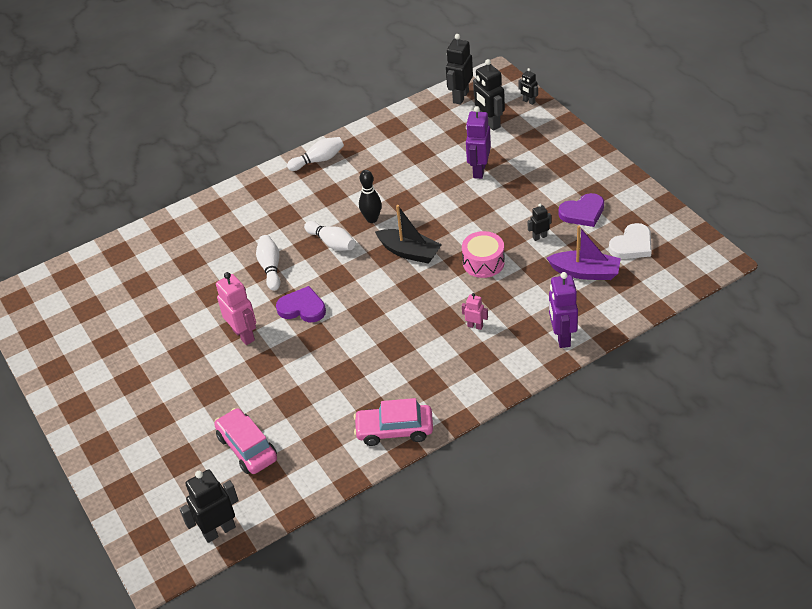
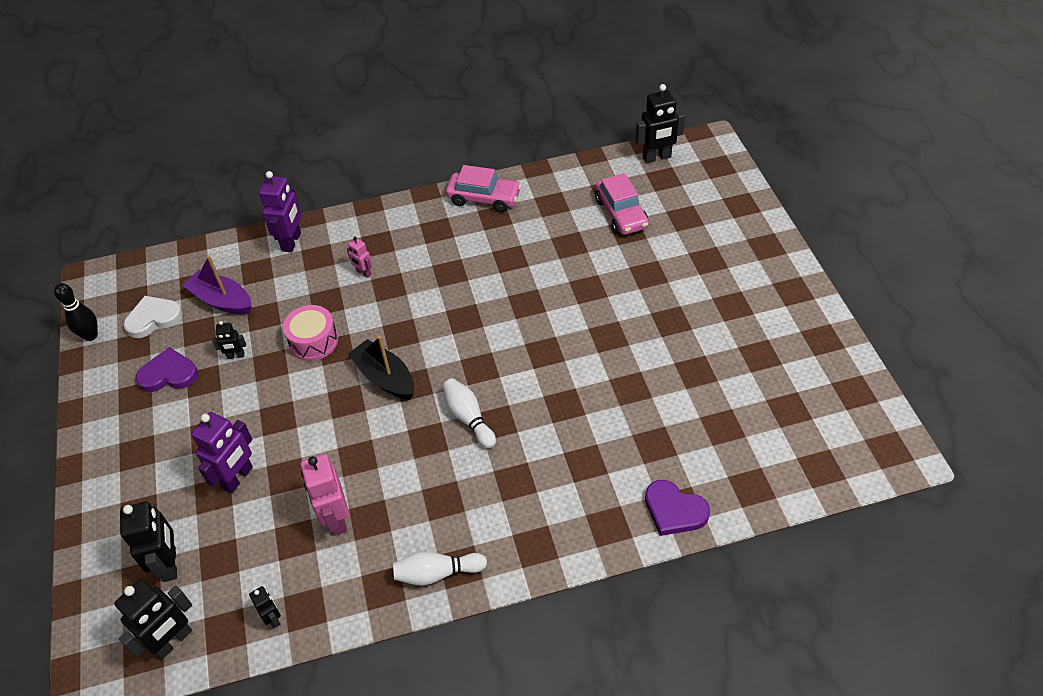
camera: 165 degrees left, 5 degrees up
pink robot [216,272,256,345] -> pink robot moved to [300,454,349,536]
white bowling pin [256,235,280,291] -> none
purple heart [276,286,326,322] -> purple heart moved to [645,480,710,536]
black bowling pin [359,170,382,223] -> black bowling pin moved to [54,283,98,341]
black robot [519,68,538,105] -> black robot moved to [249,586,281,628]

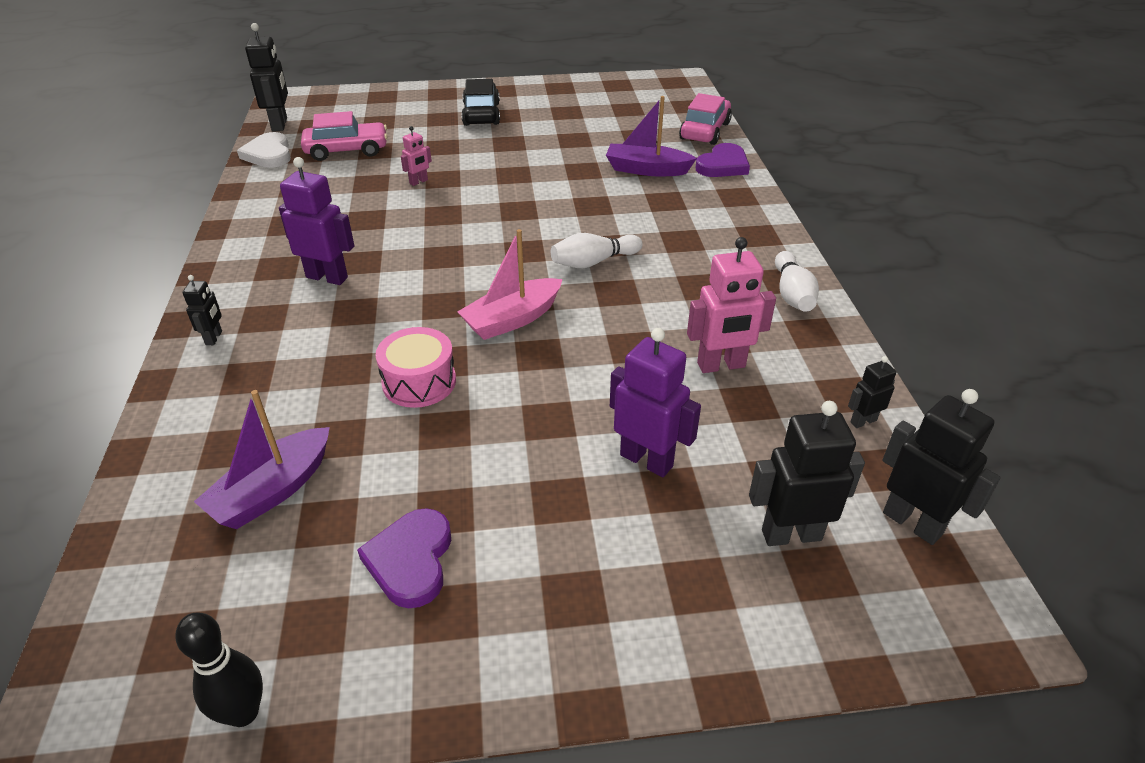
camera: 85 degrees left, 10 degrees down
white heart [124,296,183,338] -> white heart moved to [237,132,291,168]
black robot [212,321,246,359] -> black robot moved to [183,275,222,345]
purple robot [259,171,302,252] -> purple robot moved to [279,157,355,285]
pink robot [347,237,372,278] -> pink robot moved to [401,126,432,186]
black boat [348,336,414,399] -> pink boat [457,229,562,340]
pink car [446,165,522,212] -> pink car moved to [679,93,732,145]
none -> black car [461,79,500,126]
none -> purple boat [606,96,697,176]

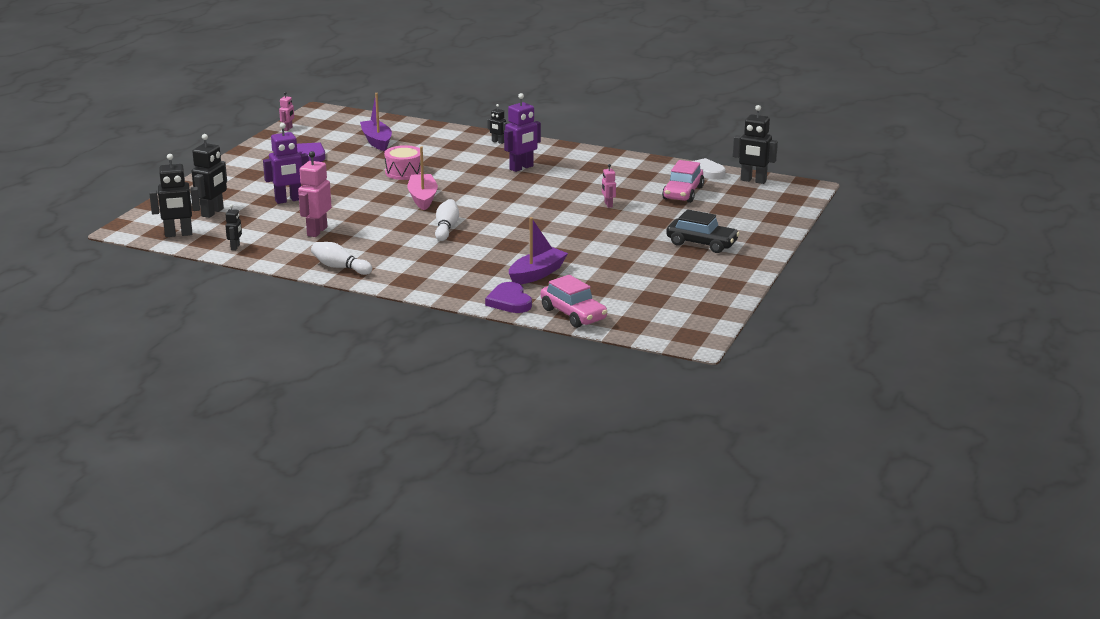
camera: 120 degrees right, 15 degrees down
black bowling pin [175,612,263,727] -> pink robot [279,92,294,131]

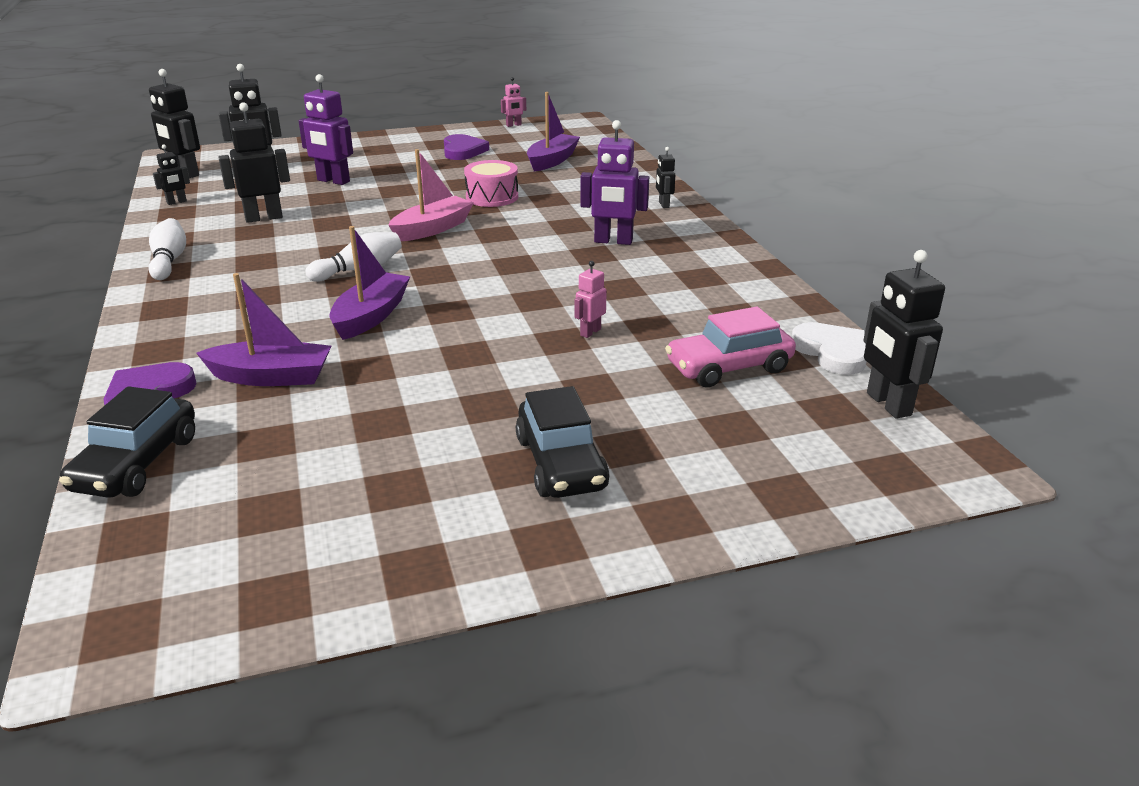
camera: 50 degrees right, 5 degrees up
pink robot [298,151,332,237] -> black robot [218,102,290,223]
pink car [540,275,608,328] -> black car [59,386,195,498]
none -> purple boat [329,226,410,340]

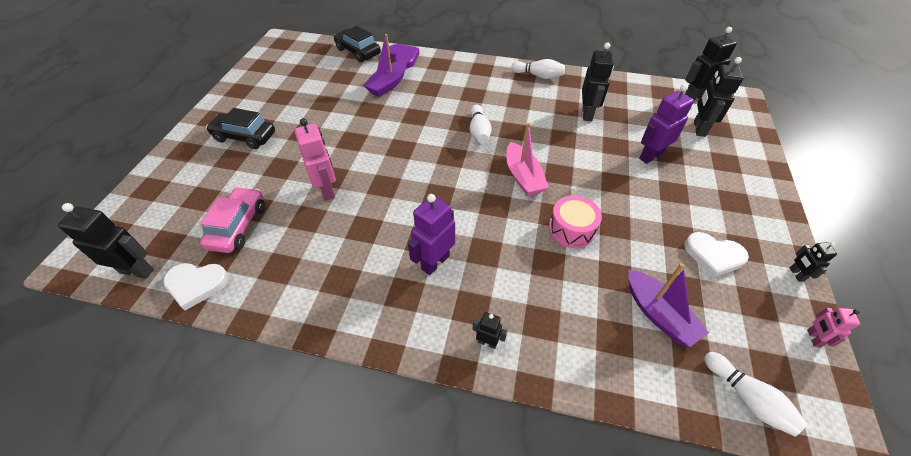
camera: 120 degrees right, 20 degrees up
black robot [153,145,190,205] -> black robot moved to [790,242,837,282]
purple boat [329,226,410,340] -> none
purple heart [444,134,489,160] -> white heart [684,232,749,277]
pink robot [574,261,607,338] -> pink robot [294,118,336,201], size x1.88
none -> white bowling pin [704,352,808,437]

